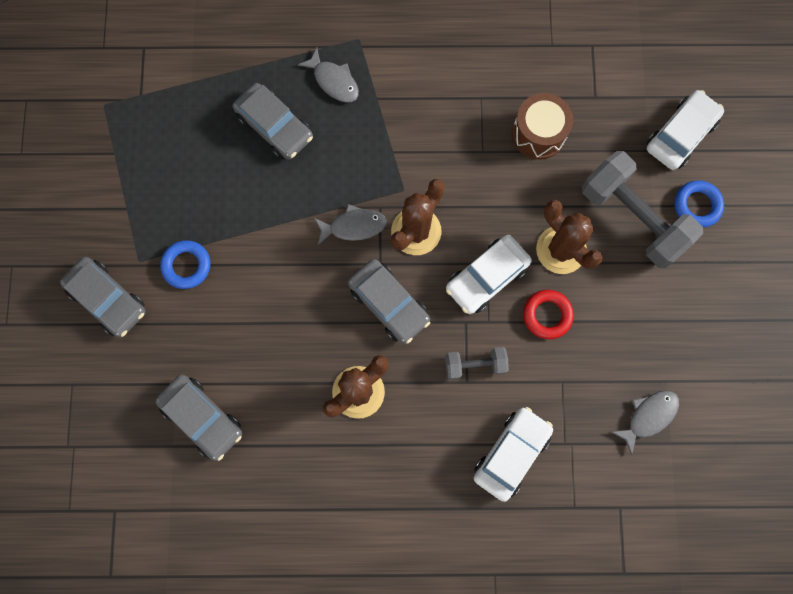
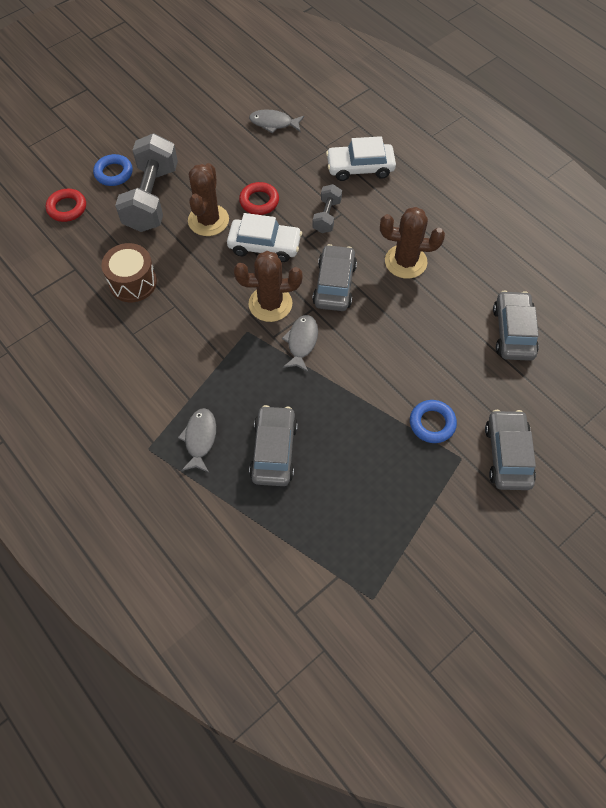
camera: 130 degrees left, 15 degrees down
grey fish [314,204,387,245] -> grey fish turned 60 degrees clockwise [282,315,318,372]
grey dumbbell [445,347,509,380] -> grey dumbbell turned 60 degrees clockwise [313,184,342,233]
white car [647,90,724,170] -> red ring [46,189,86,222]

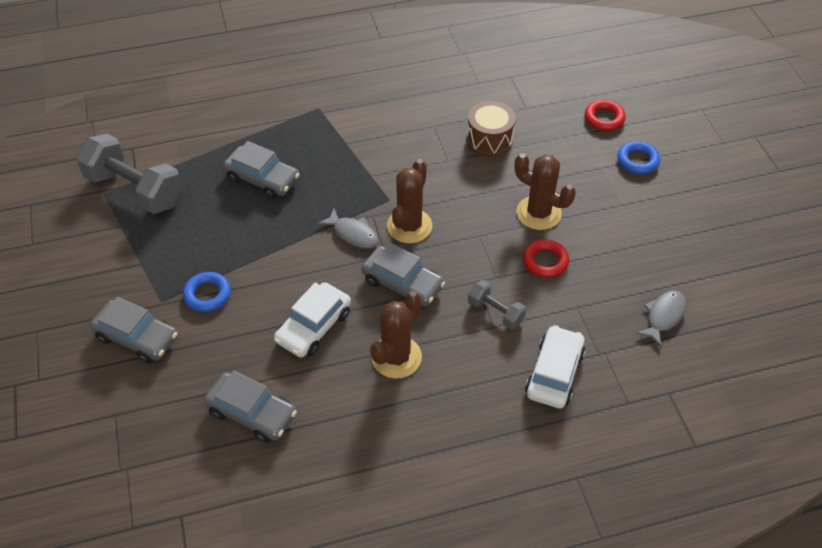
camera: 115 degrees right, 10 degrees down
grey dumbbell [115,133,178,232] -> grey dumbbell moved to [76,134,183,214]
grey fish [178,408,216,473] -> none
white car [227,213,302,262] -> white car moved to [274,282,351,358]

